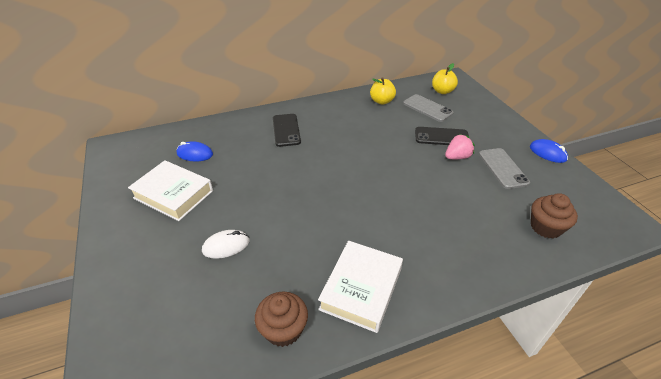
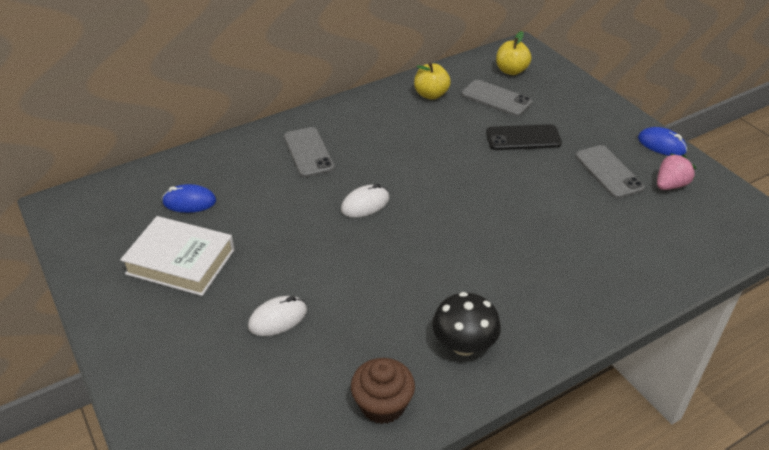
camera: 10 degrees left, 0 degrees up
black phone [273,114,301,147] -> grey phone [284,127,335,177]
white book [318,241,403,333] -> black mushroom [432,292,501,356]
pink strawberry [445,134,475,159] -> pink strawberry moved to [657,153,696,190]
brown cupcake [531,193,578,238] -> none
none -> white mouse [341,184,389,218]

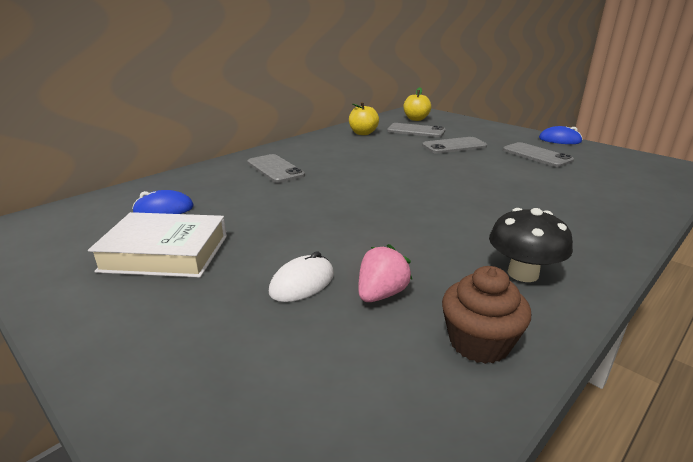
camera: 15 degrees left, 15 degrees down
white mouse [341,184,389,218] -> none
black phone [486,124,562,150] -> grey phone [422,137,487,154]
pink strawberry [657,153,696,190] -> pink strawberry moved to [358,244,412,302]

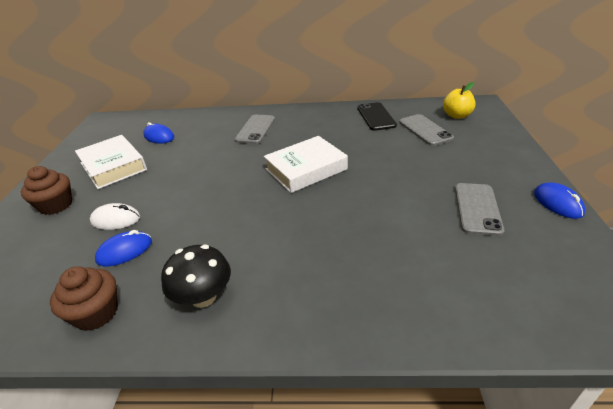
camera: 50 degrees right, 10 degrees up
yellow apple [349,102,379,135] -> black phone [357,102,397,131]
pink strawberry [358,244,412,302] -> blue mouse [95,230,152,267]
grey phone [422,137,487,154] -> none
none -> brown cupcake [21,166,72,215]
none -> white book [264,136,348,193]

